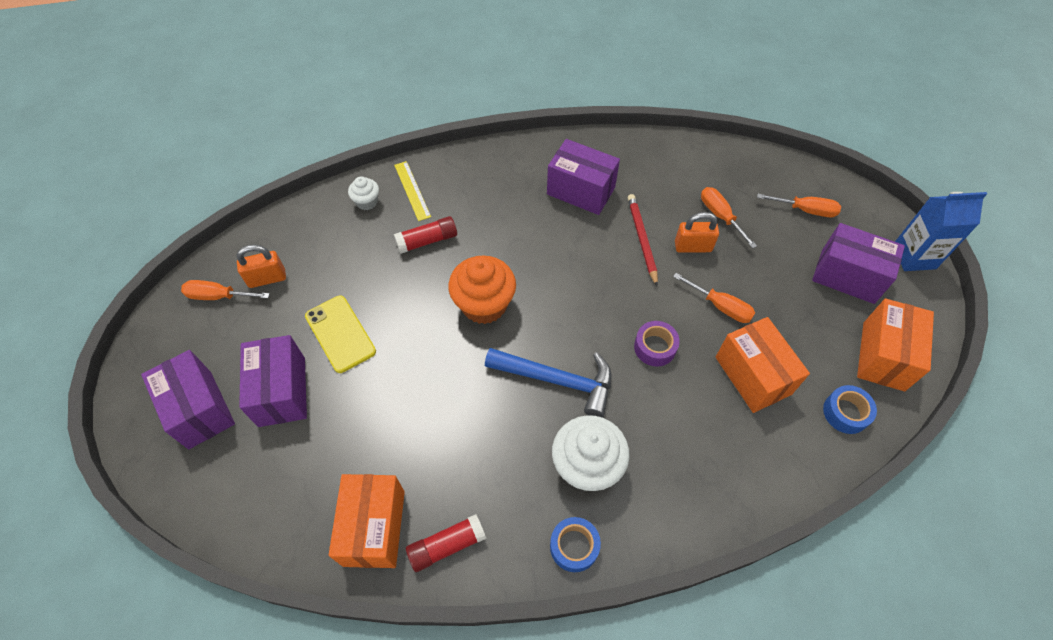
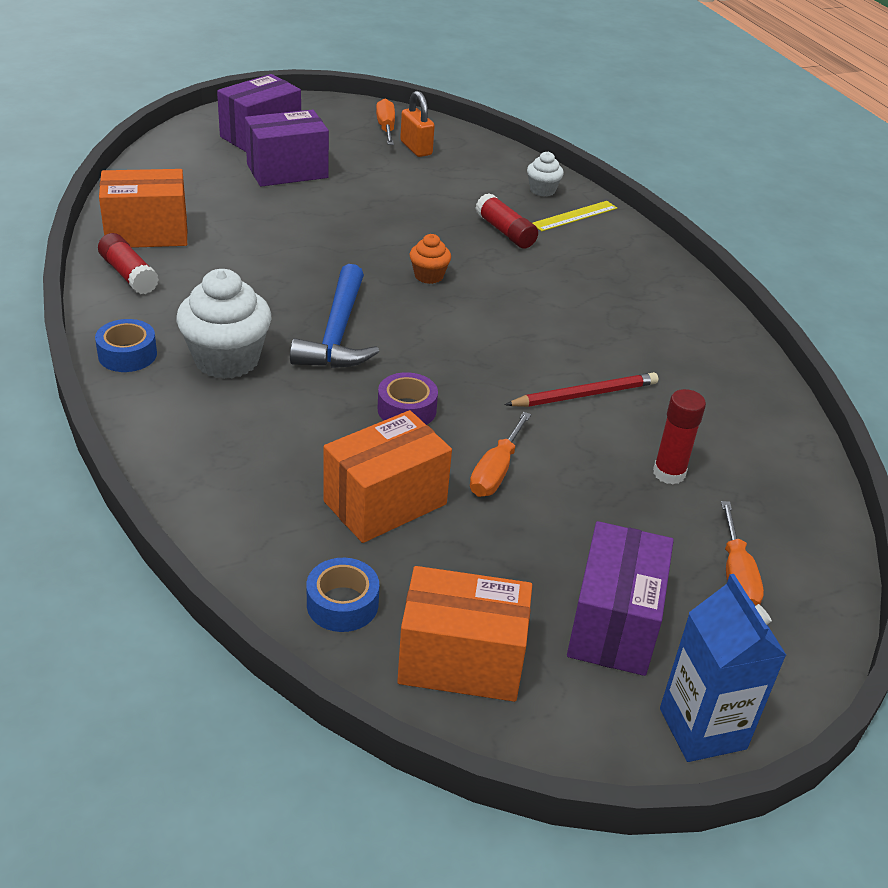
camera: 75 degrees right, 20 degrees down
yellow phone [305,296,376,373] -> none
orange cupcake [448,256,516,324] -> orange cupcake [410,234,451,284], size x0.51
purple box [547,139,620,215] -> none
orange padlock [675,212,719,253] -> none
orange screwdriver [701,187,757,248] -> red glue stick [653,389,706,484]

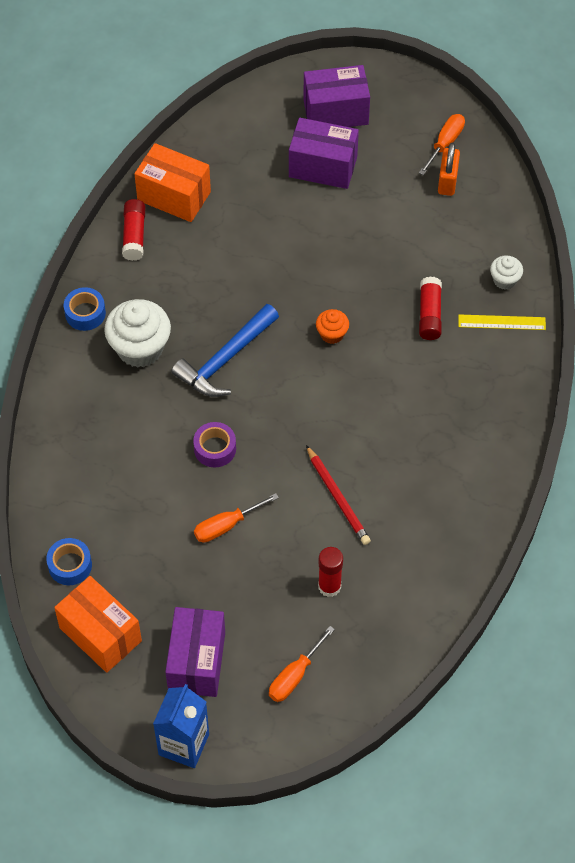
camera: 40 degrees right, 20 degrees up
orange box [324,410,452,543] -> none
red pencil [505,372,658,407] -> red pencil turned 45 degrees clockwise [306,445,371,545]
purple box [567,521,674,676] -> purple box turned 45 degrees counterclockwise [165,607,225,697]

